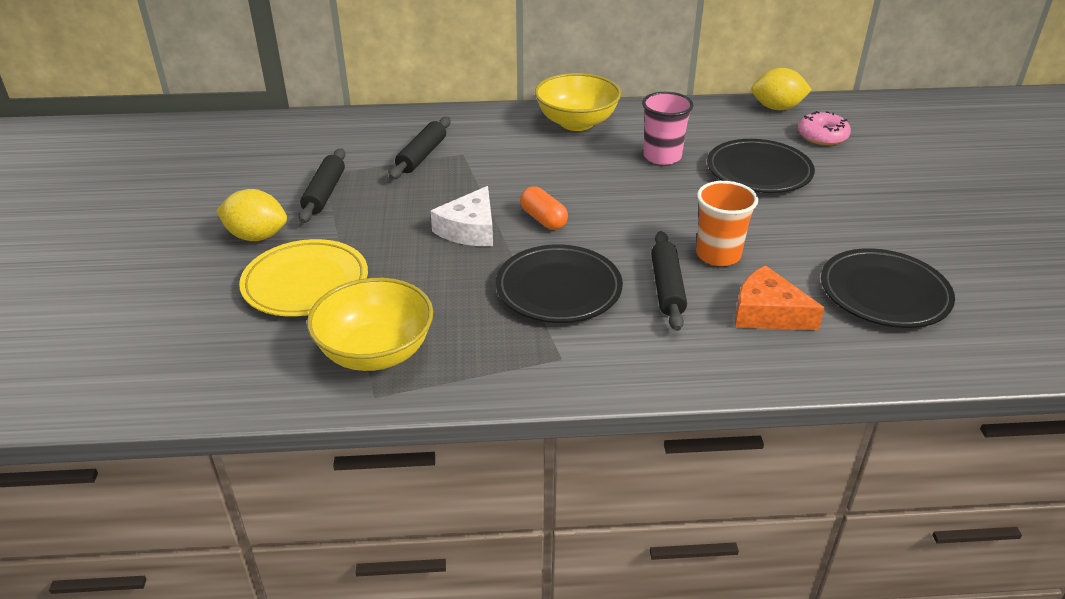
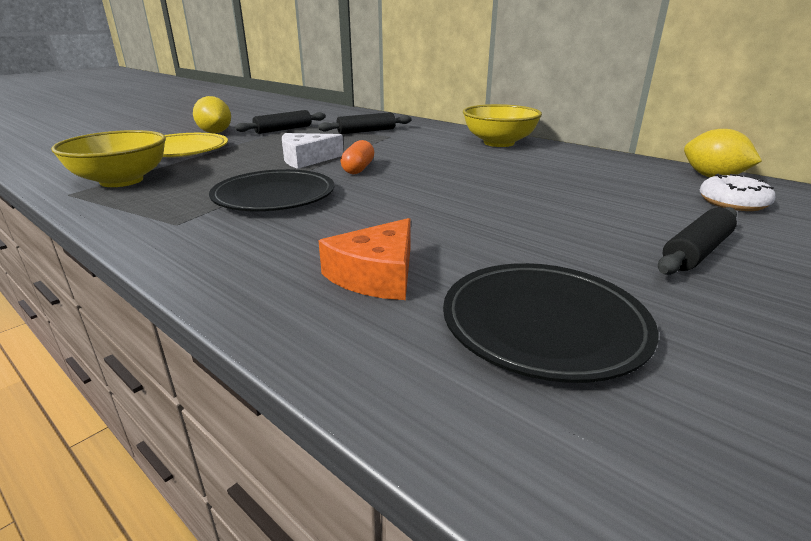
camera: 45 degrees right, 10 degrees down
pink cup [642,92,694,165] -> none
black rolling pin [651,231,687,331] -> black rolling pin moved to [658,207,737,275]
orange cup [696,181,758,266] -> none
black plate [707,139,815,193] -> none
orange cheese [735,265,825,330] -> orange cheese turned 135 degrees counterclockwise [319,218,411,300]
pink donut [798,111,851,145] -> white donut [700,174,775,211]

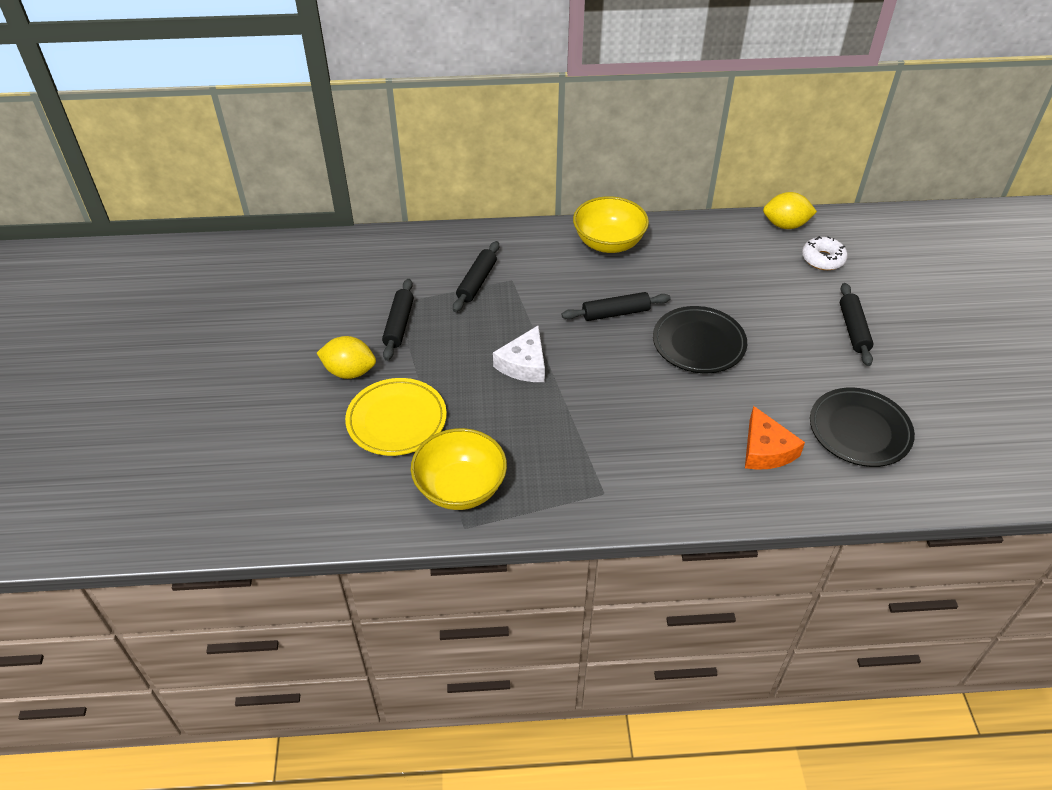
camera: 45 degrees left, 20 degrees up
black plate [209,169,335,211] -> black plate moved to [653,306,747,373]
orange capsule [341,140,374,174] -> none
none -> black rolling pin [562,292,671,321]

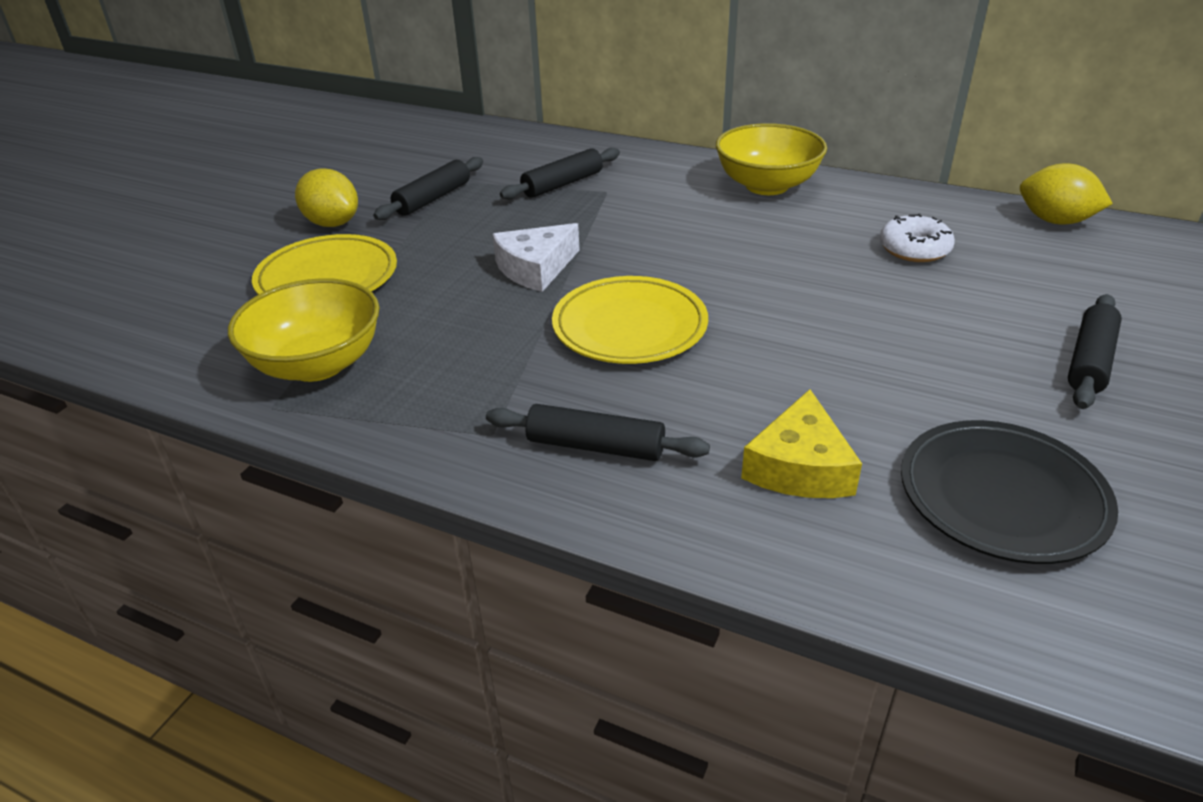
camera: 30 degrees right, 10 degrees down
black rolling pin [562,292,671,321] -> black rolling pin moved to [486,404,710,461]
black plate [653,306,747,373] -> none
orange cheese [745,406,805,470] -> yellow cheese [741,389,862,498]
white donut [802,236,848,270] -> white donut moved to [880,214,955,262]
none -> yellow plate [552,276,708,364]

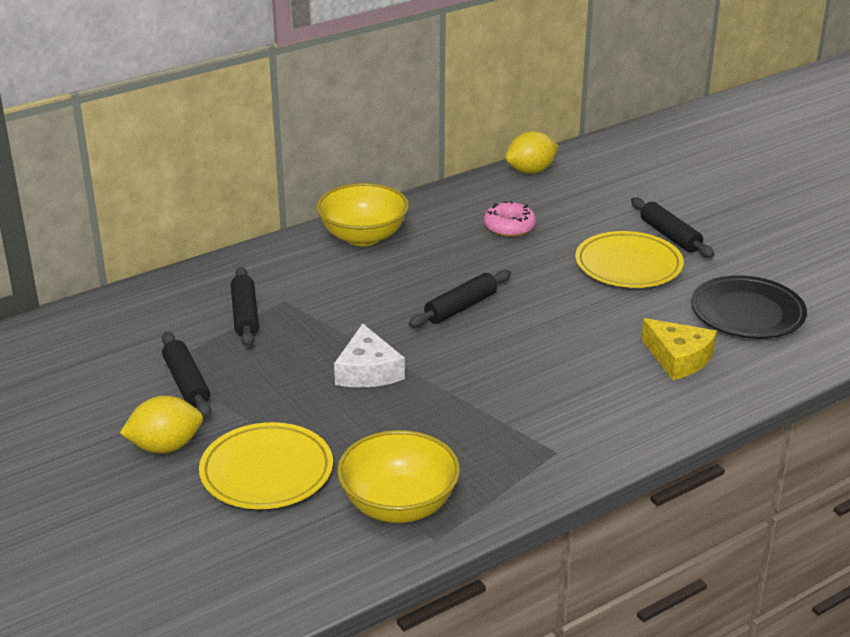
camera: 60 degrees left, 5 degrees down
black rolling pin [486,404,710,461] -> black rolling pin moved to [409,270,511,328]
yellow plate [552,276,708,364] -> yellow plate moved to [575,231,684,288]
white donut [880,214,955,262] -> pink donut [484,201,536,237]

